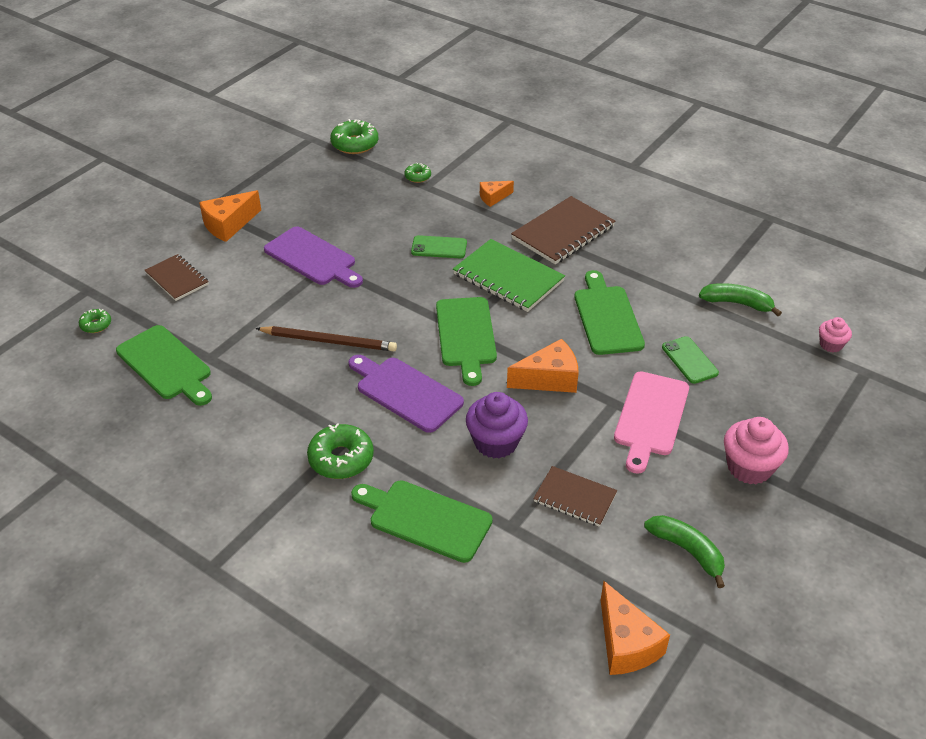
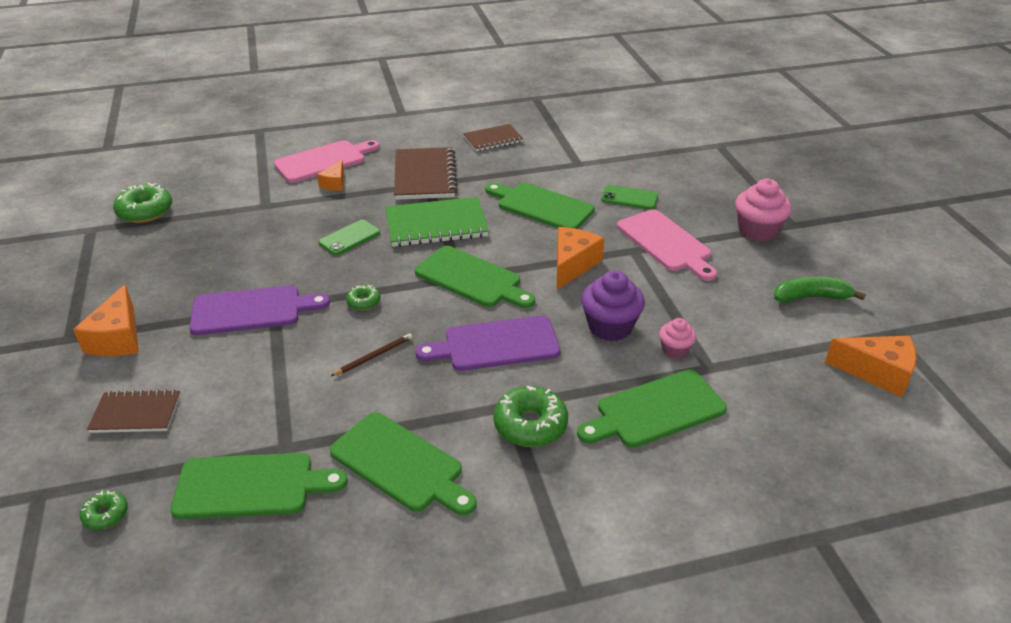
camera: 50 degrees left, 5 degrees down
brown pencil [255,326,397,351] -> brown pencil [331,333,412,376], size x0.56
green donut [404,163,431,183] -> green donut moved to [346,285,381,311]
brown notebook [533,466,618,527] -> brown notebook moved to [463,124,523,151]
green banana [699,283,782,316] -> none
pink cupcake [819,317,852,353] -> pink cupcake moved to [659,318,696,359]
none -> pink cutting board [274,140,380,183]
none -> green cutting board [330,412,477,515]

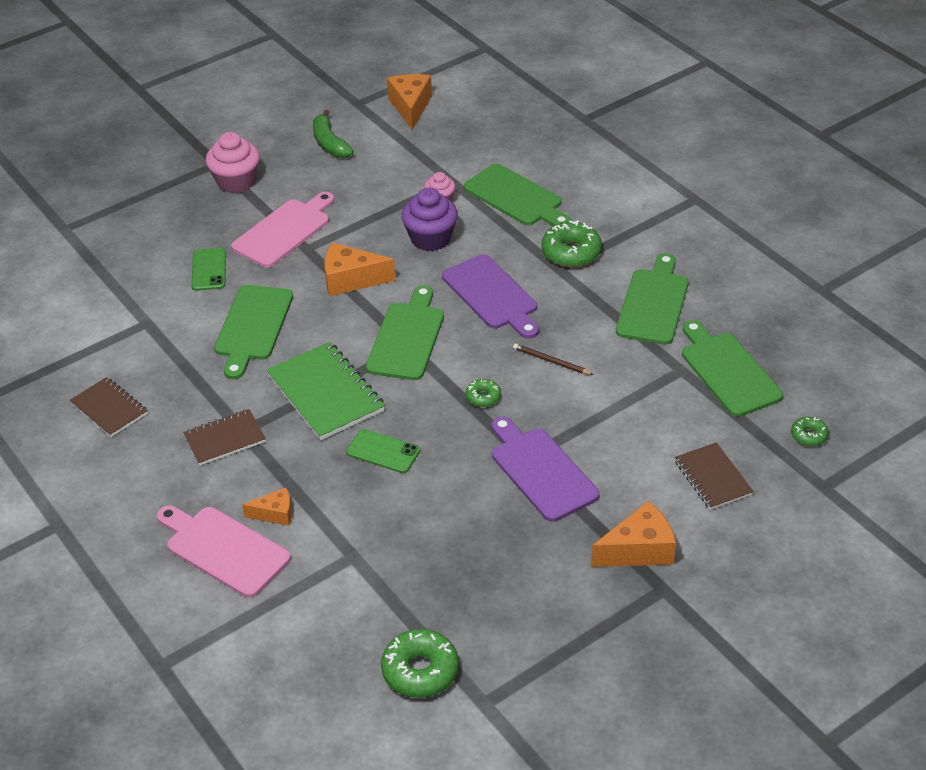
camera: 110 degrees left, 5 degrees up
brown notebook [394,147,458,200] -> brown notebook [183,409,266,465], size x0.62

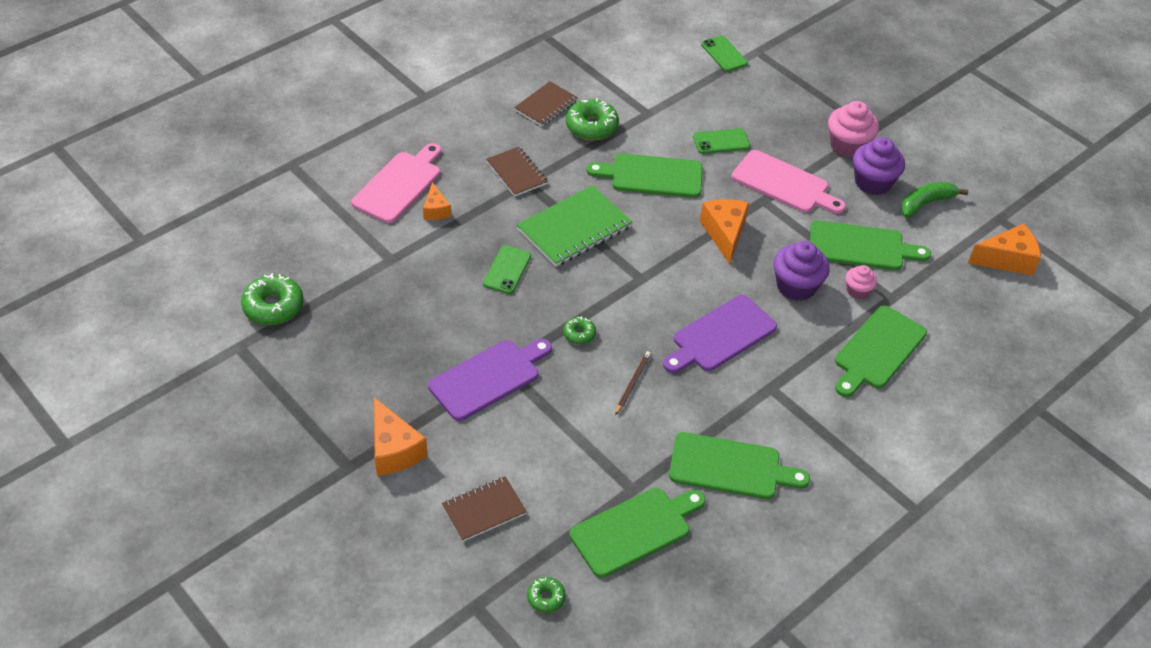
camera: 80 degrees right, 5 degrees up
green cutting board [366,285,444,380] -> green cutting board moved to [810,220,931,270]
green donut [541,220,602,267] -> green donut moved to [566,98,619,140]
none -> green phone [701,35,748,72]
none -> purple cupcake [853,137,905,195]

